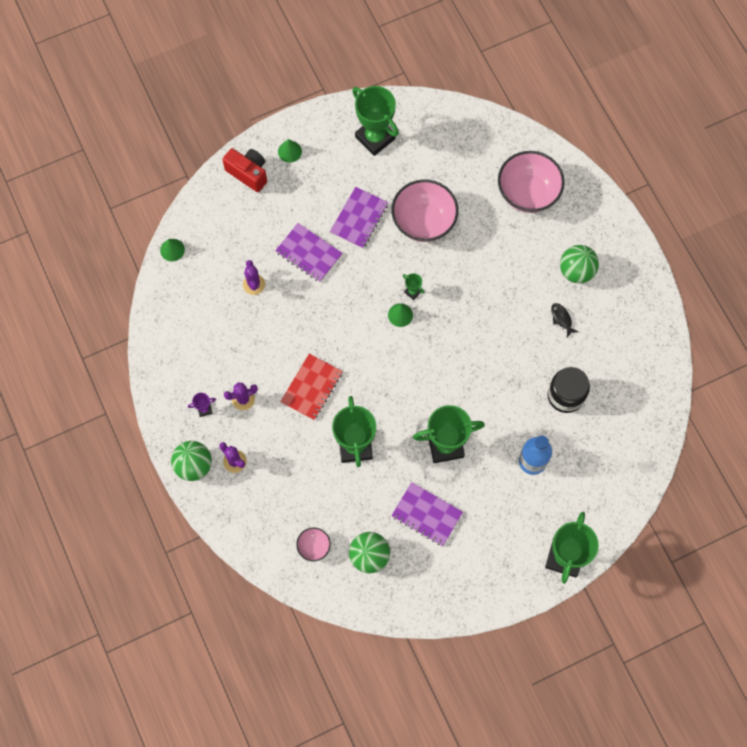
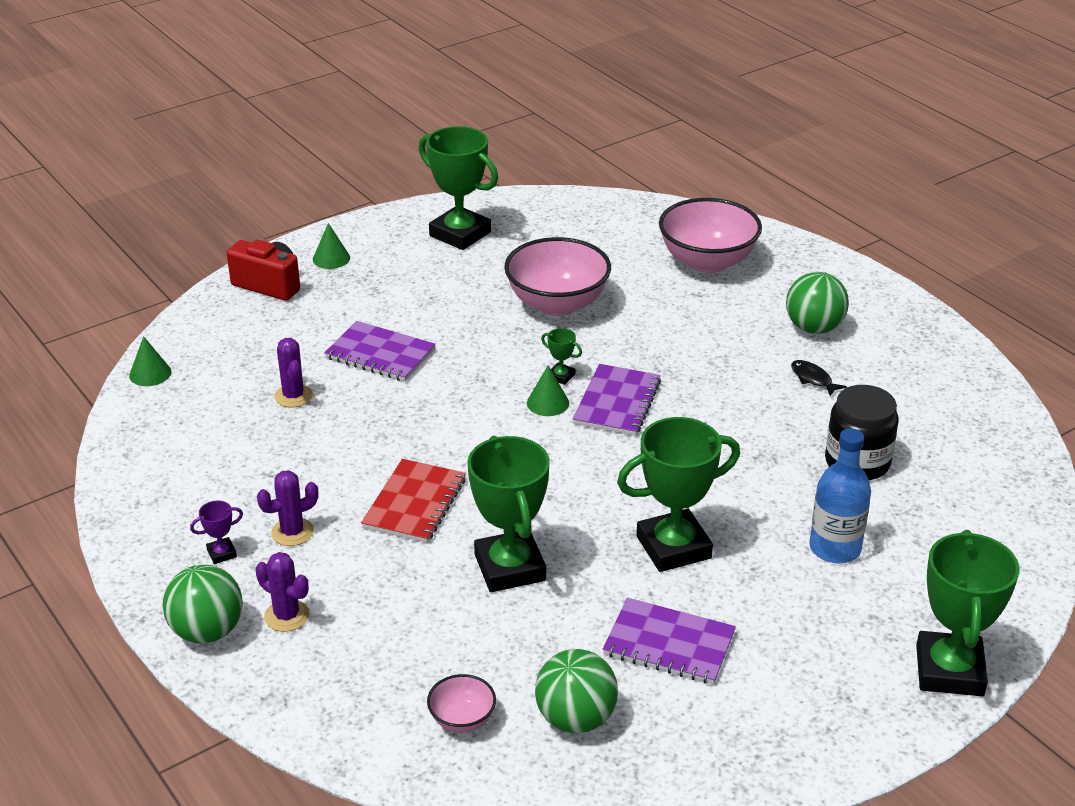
camera: 10 degrees left, 35 degrees down
purple notebook [330,187,389,249] -> purple notebook moved to [573,364,661,436]

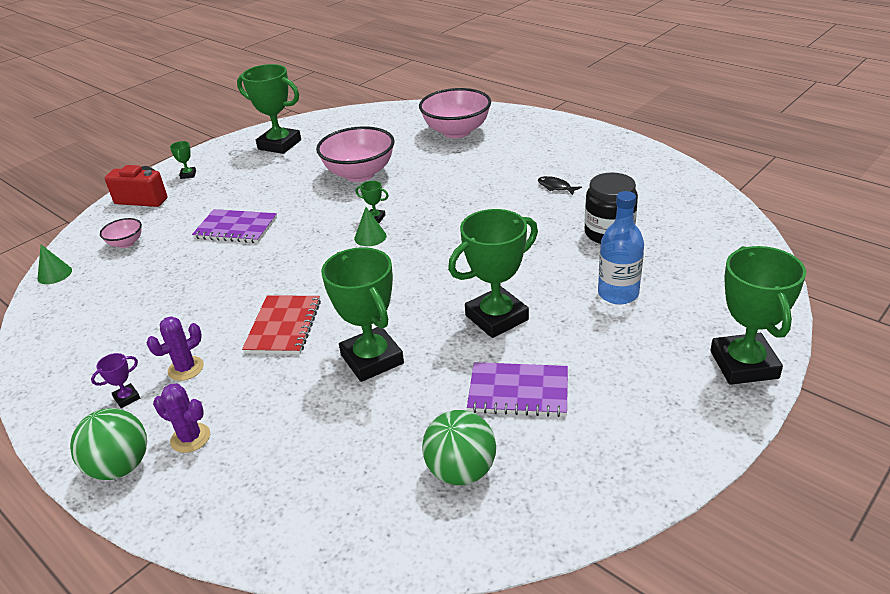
camera: 10 degrees left, 0 degrees up
purple cactus [274,338,313,407] -> none
green cone [313,223,350,269] -> green trophy [170,141,196,179]
pink bowl [427,674,496,733] -> pink bowl moved to [100,218,142,248]
purple notebook [573,364,661,436] -> none
green ball [786,272,849,334] -> none

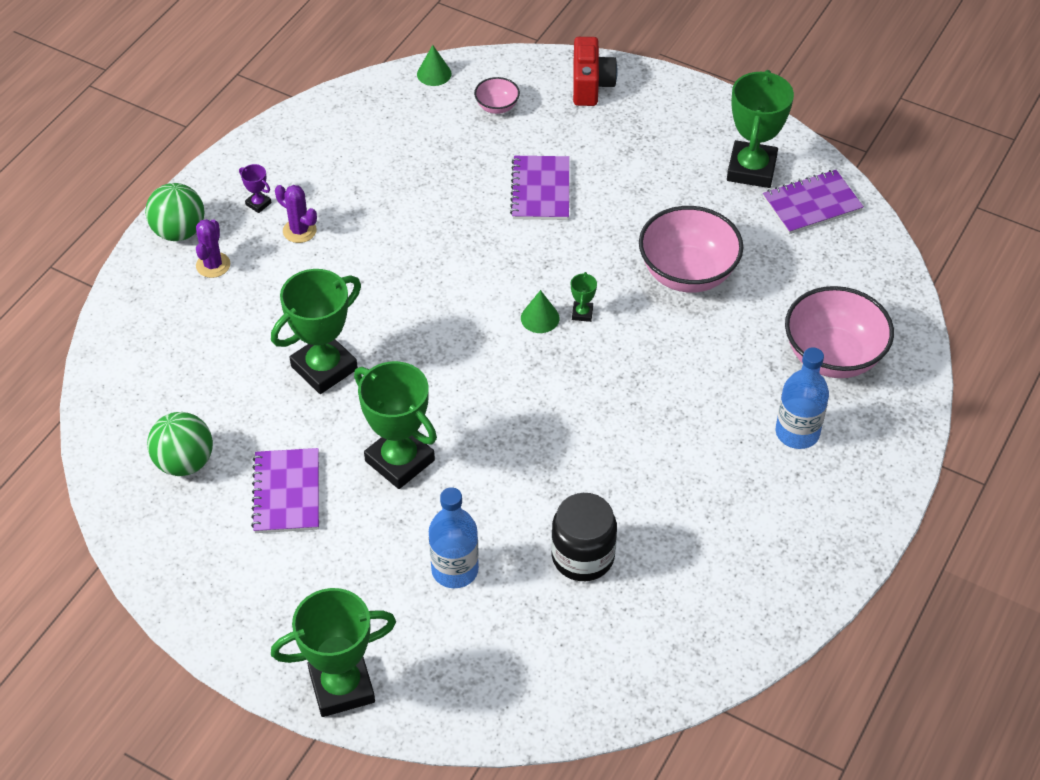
camera: 75 degrees right, 15 degrees up
green trophy [170,141,196,179] -> none
red notebook [242,295,321,354] -> none
black fish [538,176,582,195] -> none
none -> purple notebook [763,170,864,234]
none -> blue bottle [776,347,829,449]

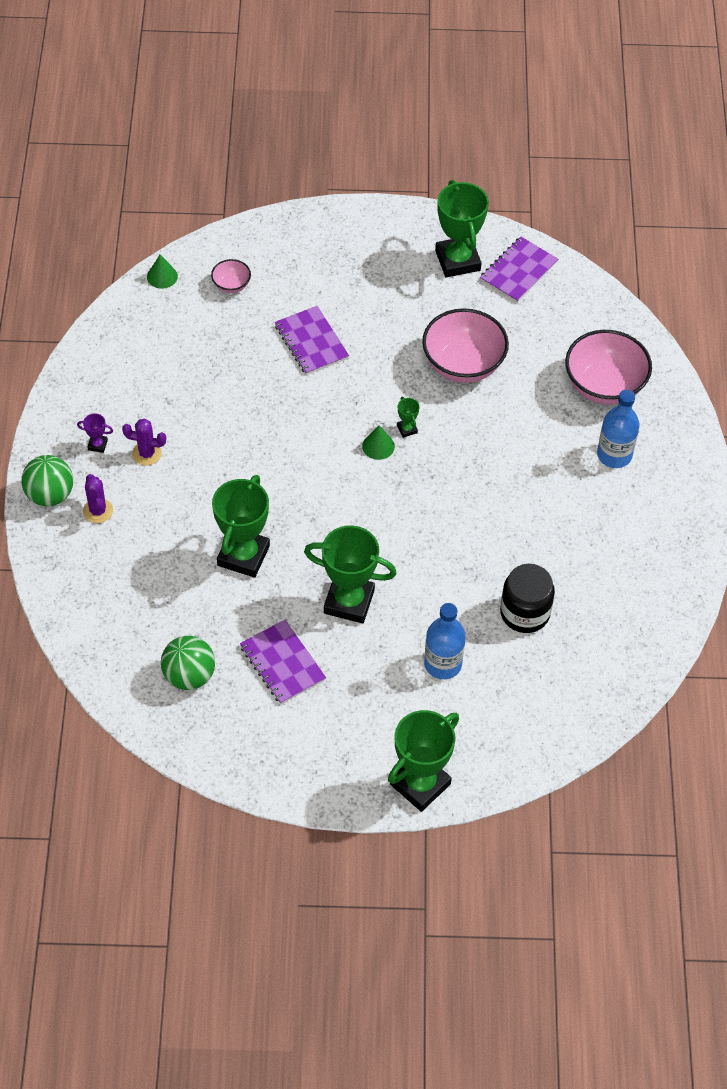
camera: 30 degrees left, 5 degrees up
red camera [573,37,618,106] -> none

